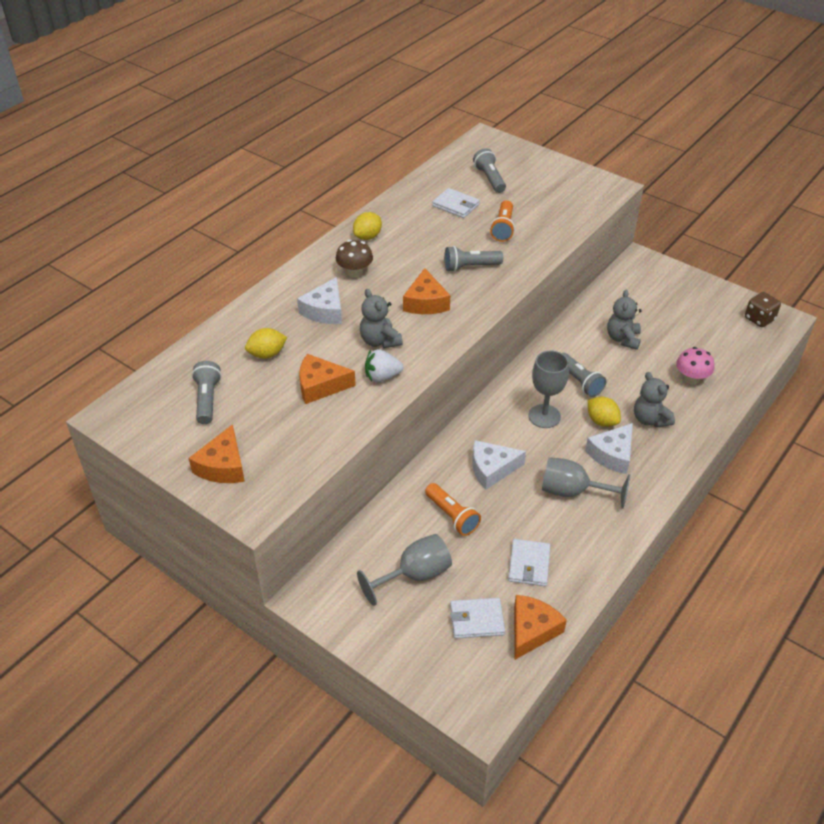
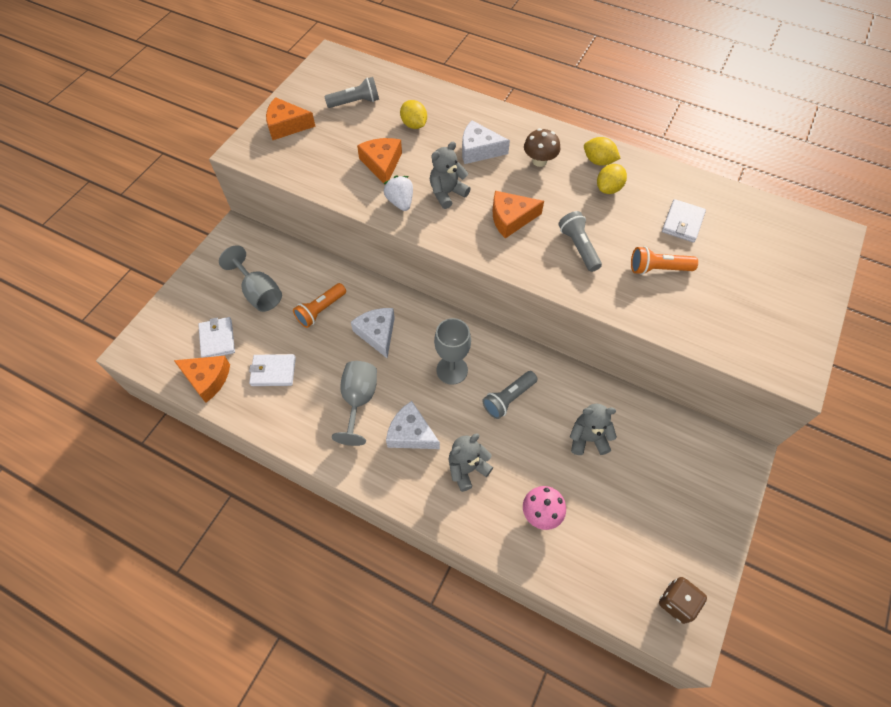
camera: 80 degrees right, 15 degrees up
grey flashlight [473,148,506,193] -> none
yellow lemon [588,397,621,427] -> yellow lemon moved to [597,164,627,194]

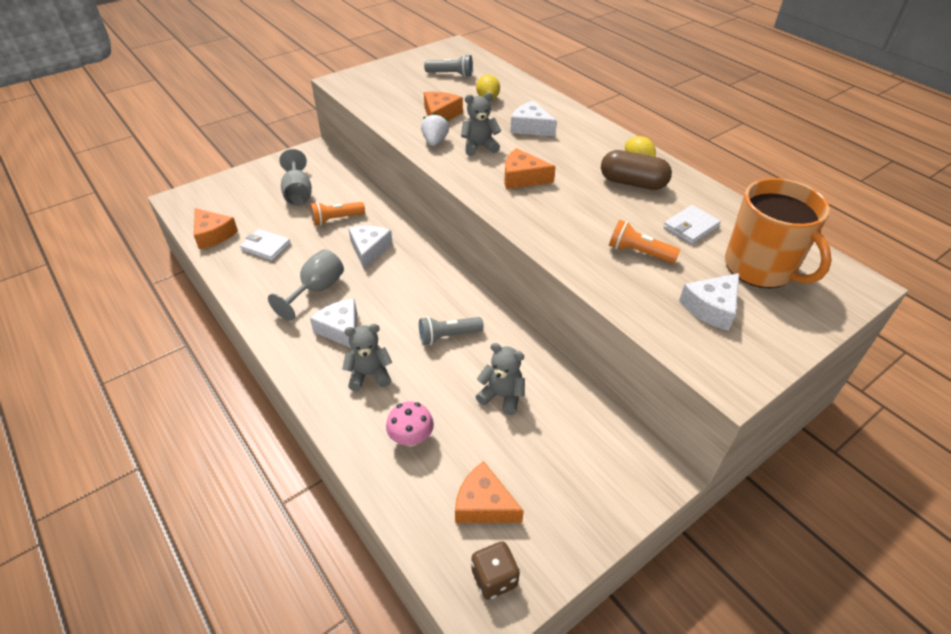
camera: 25 degrees right, 15 degrees down
white wallet [198,317,235,358] -> none
orange cheese [266,97,316,140] -> orange cheese moved to [455,461,524,523]
grey goblet [434,318,471,385] -> none
brown mushroom [524,128,561,167] -> none
grey flashlight [559,211,602,272] -> none
yellow lemon [597,164,627,194] -> brown capsule [601,150,672,190]
none -> white cheese [679,273,739,331]
none -> orange mug [725,178,832,288]

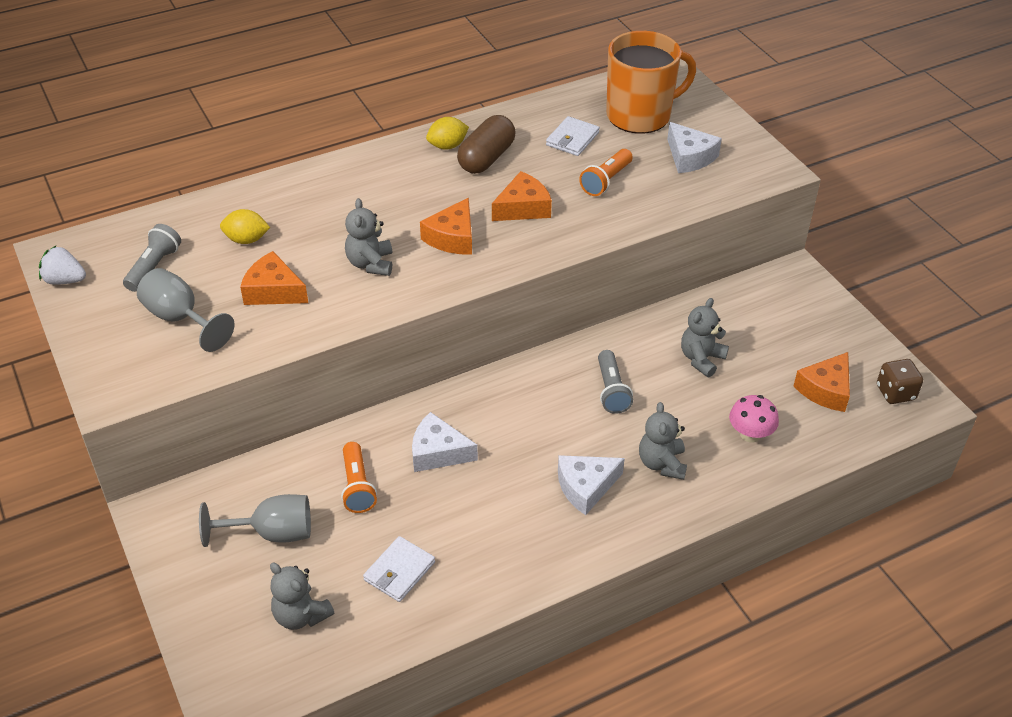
camera: 80 degrees left, 0 degrees up
orange cheese [194,208,238,249] -> orange cheese moved to [492,171,552,221]
grey goblet [268,249,344,321] -> grey goblet moved to [137,268,235,352]
white strawberry [421,113,449,146] -> white strawberry moved to [39,245,86,285]
white cheese [510,100,557,136] -> none
white wallet [663,205,721,244] -> white wallet turned 60 degrees clockwise [546,116,600,156]
none -> grey teddy bear [270,563,334,630]

